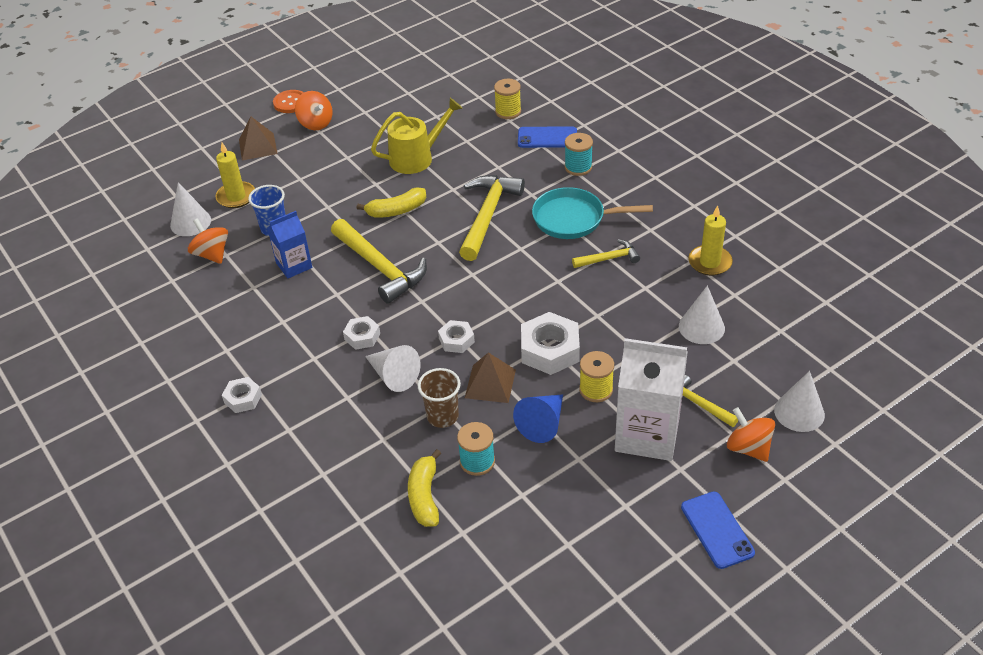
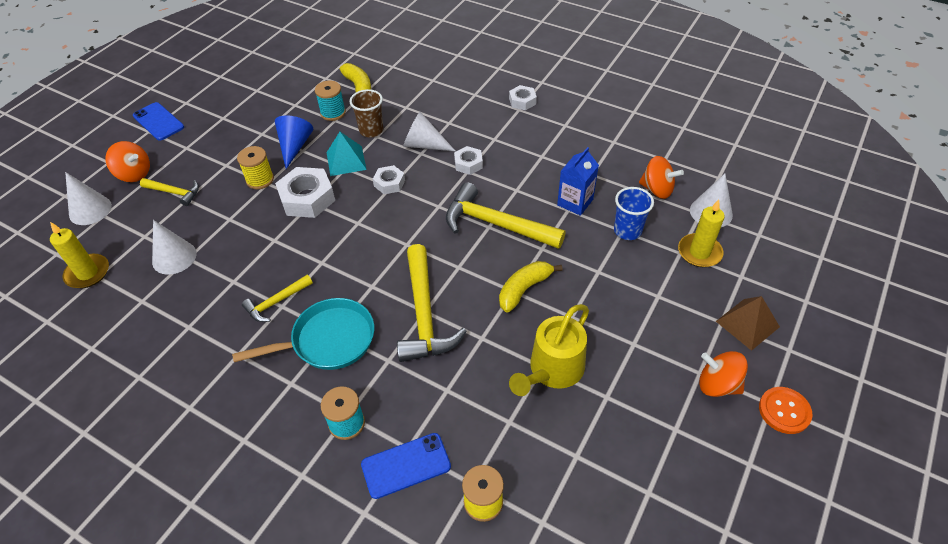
camera: 155 degrees right, 5 degrees up
brown pyramid [465,352,516,403] -> turquoise pyramid [327,132,367,176]
white carton [615,338,688,461] -> none
yellow candle [688,205,733,276] -> yellow candle moved to [50,222,109,288]

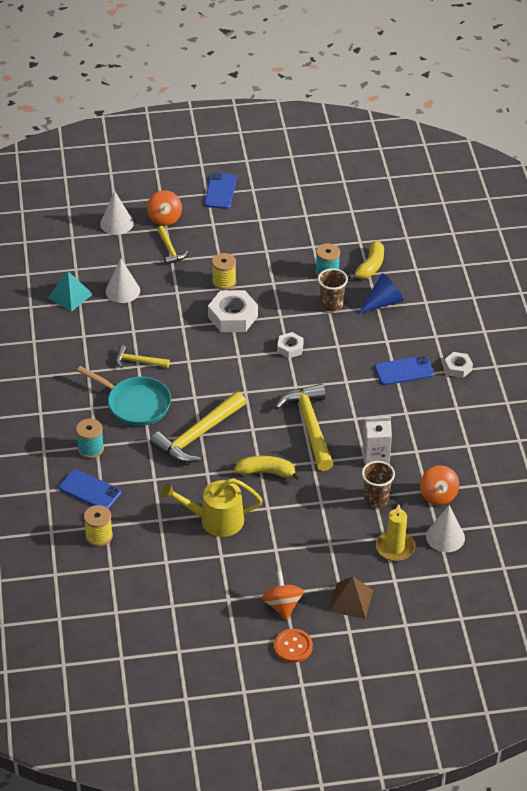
camera: 50 degrees right, 5 degrees down
yellow candle [50,222,109,288] -> none
blue cone [275,115,313,169] -> blue cone moved to [358,273,404,314]
turquoise pyramid [327,132,367,176] -> turquoise pyramid moved to [48,271,93,312]
white cone [403,112,455,151] -> none
white nut [454,146,483,175] -> none
blue carton [557,147,599,216] -> white carton [363,417,392,465]
blue cup [614,187,654,240] -> brown cup [362,461,395,508]
none -> blue phone [375,356,434,385]

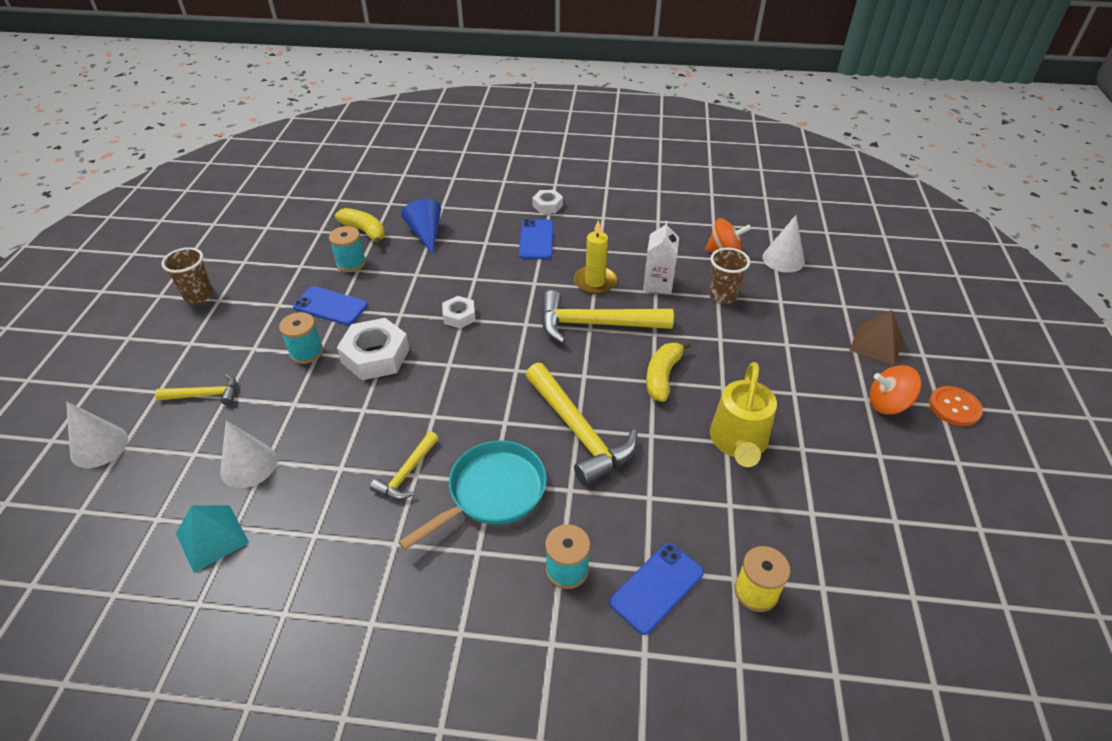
camera: 75 degrees left, 0 degrees up
orange spinning top [147,190,182,226] -> none
blue phone [205,173,237,209] -> blue phone moved to [293,286,368,325]
yellow spool [212,253,236,290] -> turquoise spool [279,312,323,364]
brown cup [318,268,348,312] -> brown cup moved to [161,247,213,303]
yellow candle [376,504,415,561] -> yellow candle moved to [574,220,617,294]

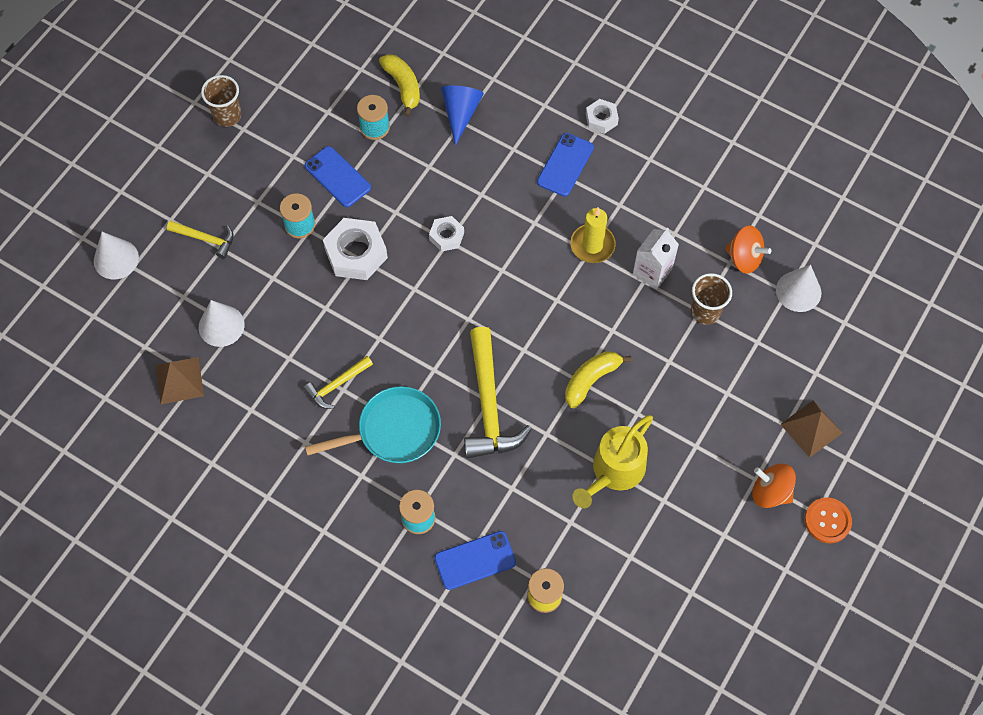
camera: 25 degrees right, 20 degrees up
turquoise pyramid [176,505,249,573] -> brown pyramid [155,357,204,404]
yellow hammer [541,290,674,344] -> none

